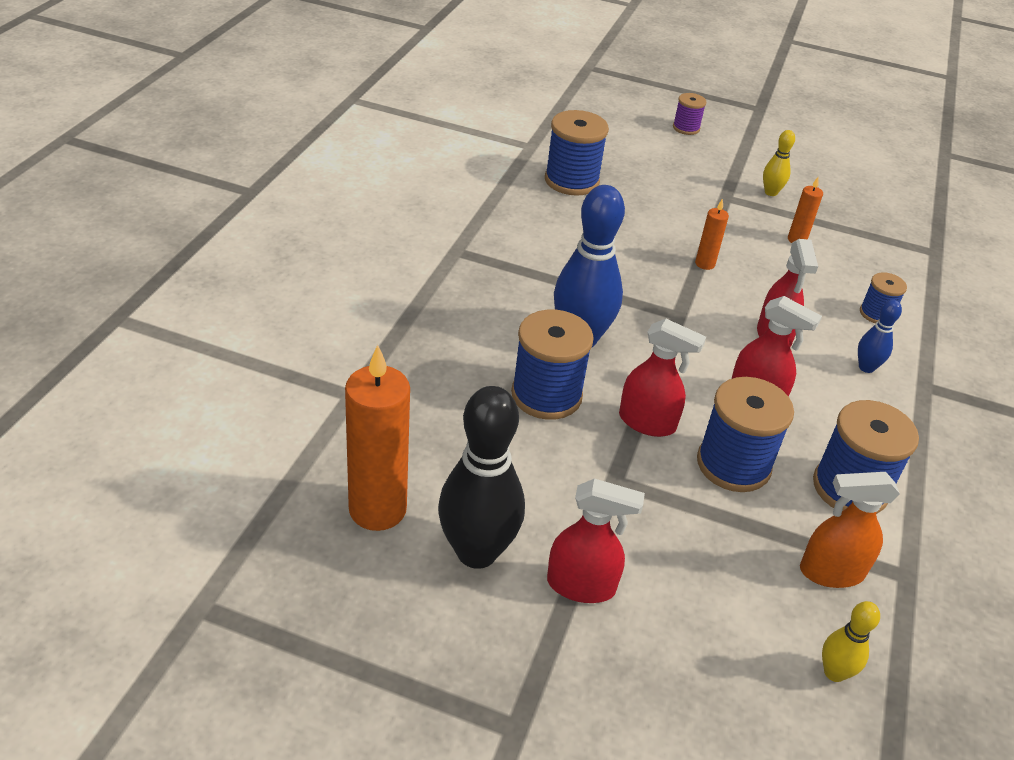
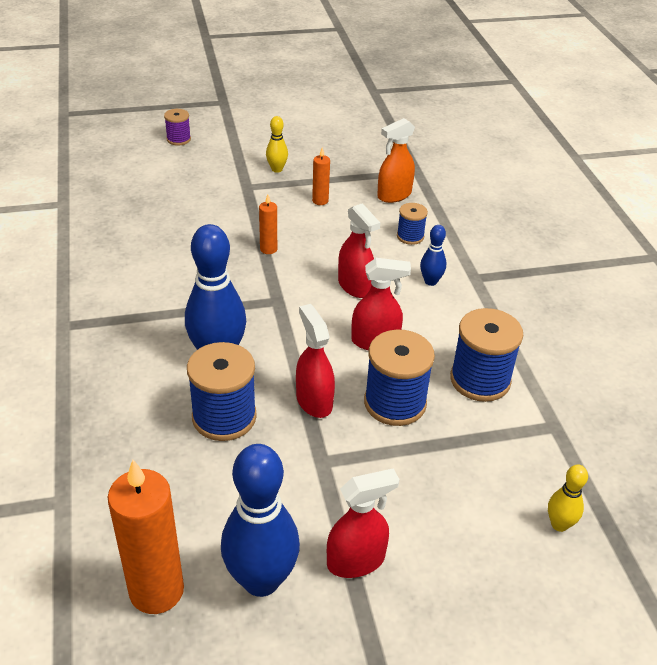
camera: 30 degrees left, 0 degrees up
black bowling pin [438,386,525,569] -> blue bowling pin [221,444,300,597]
blue spool [545,110,609,196] -> none
red spray bottle [619,319,706,437] -> red spray bottle turned 105 degrees counterclockwise [296,304,335,418]
orange spray bottle [800,472,900,588] -> orange spray bottle moved to [377,118,415,203]

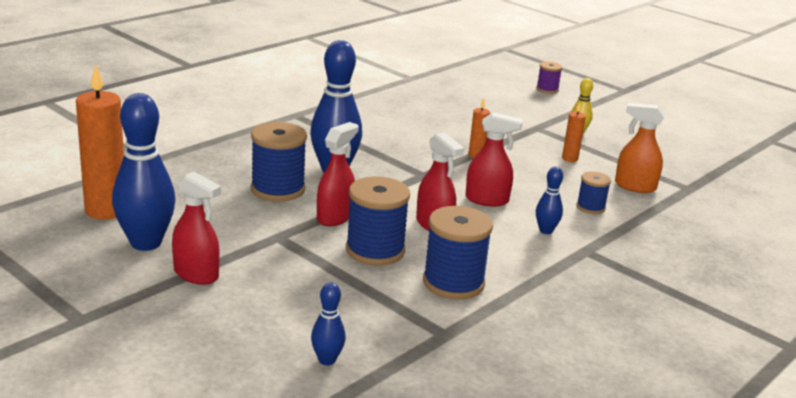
camera: 55 degrees right, 15 degrees down
red spray bottle [338,203,380,298] -> red spray bottle turned 105 degrees counterclockwise [466,112,523,207]
yellow bowling pin [548,465,588,532] -> blue bowling pin [311,282,346,365]

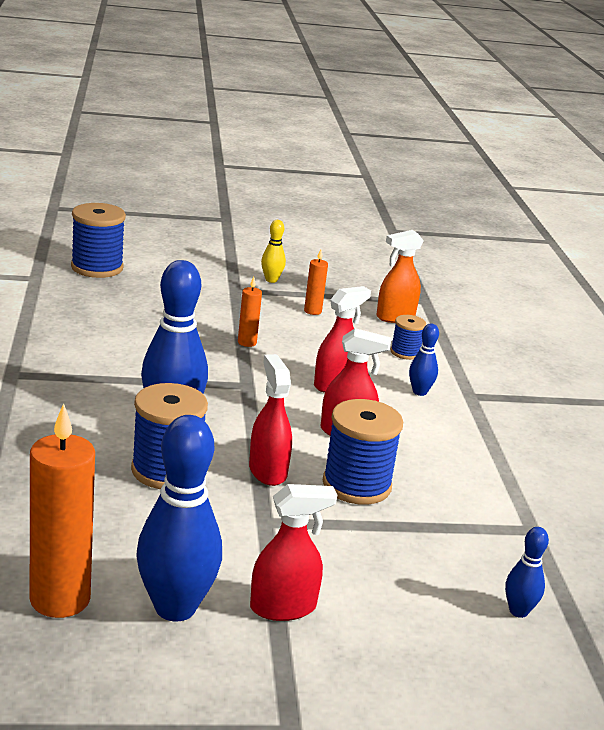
camera: 50 degrees left, 0 degrees up
blue spool [423,206,493,300] -> blue spool moved to [71,203,126,278]
purple spool [536,61,562,94] -> none

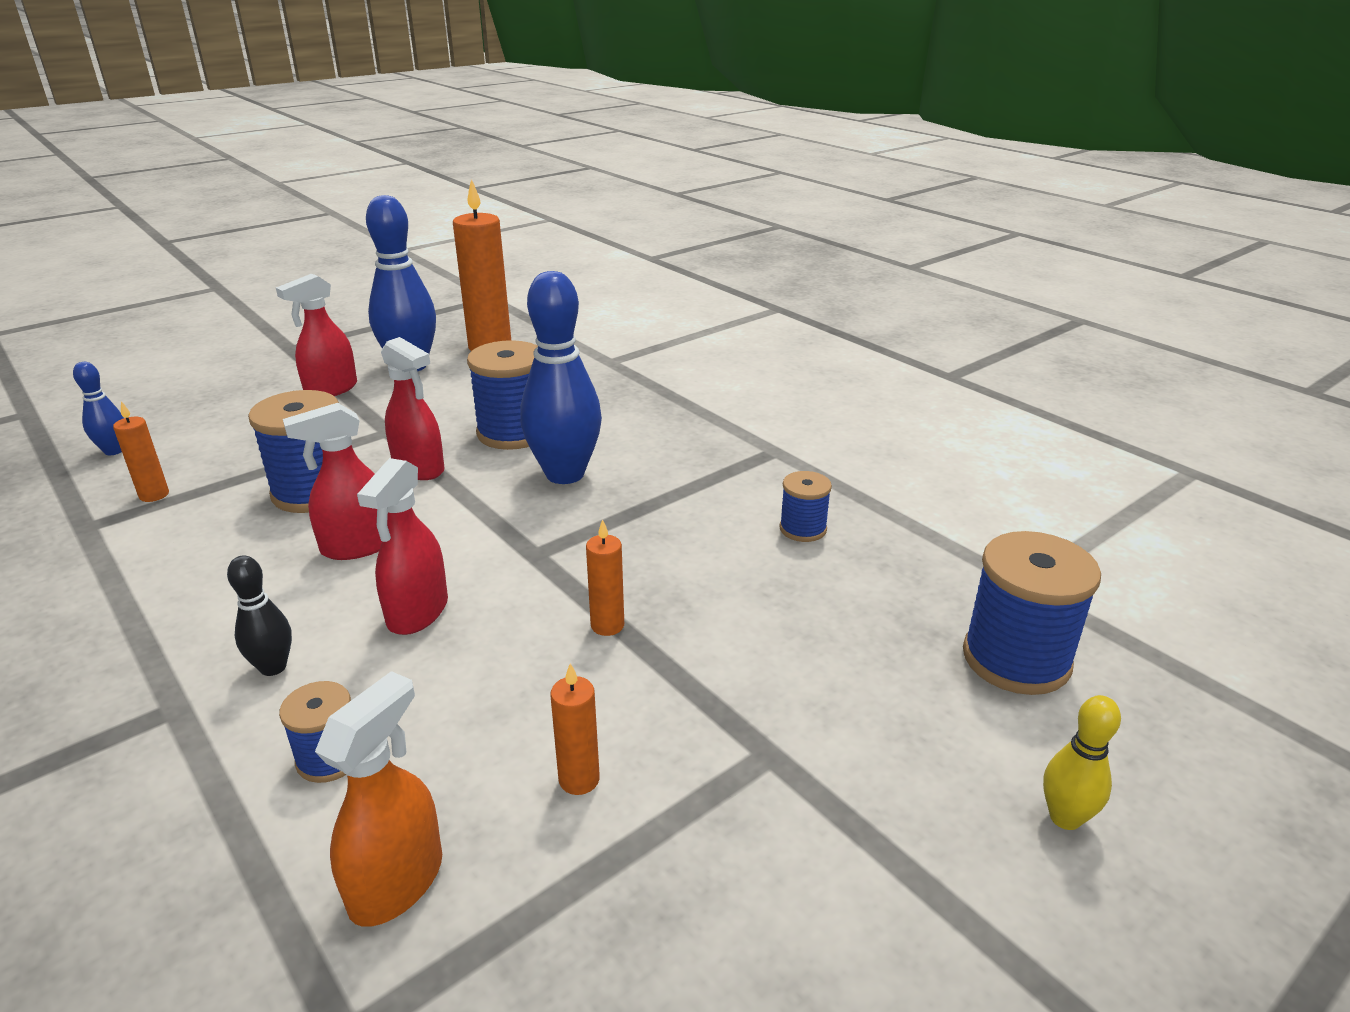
camera: 150 degrees right, 5 degrees up
yellow bowling pin [261,220,286,283] -> yellow bowling pin moved to [1043,695,1121,830]
blue bowling pin [409,323,439,396] -> black bowling pin [227,556,292,676]
none -> orange candle [113,401,169,502]
none -> blue spool [780,471,832,542]

